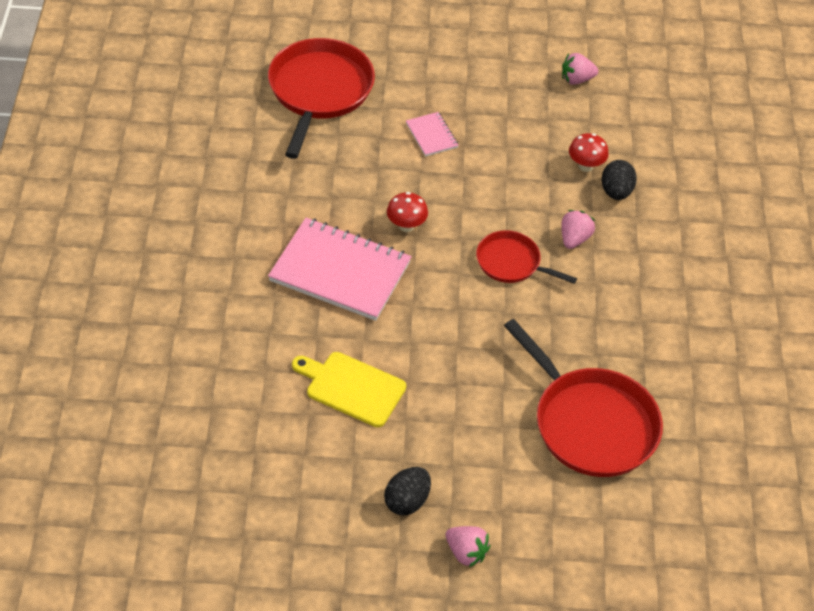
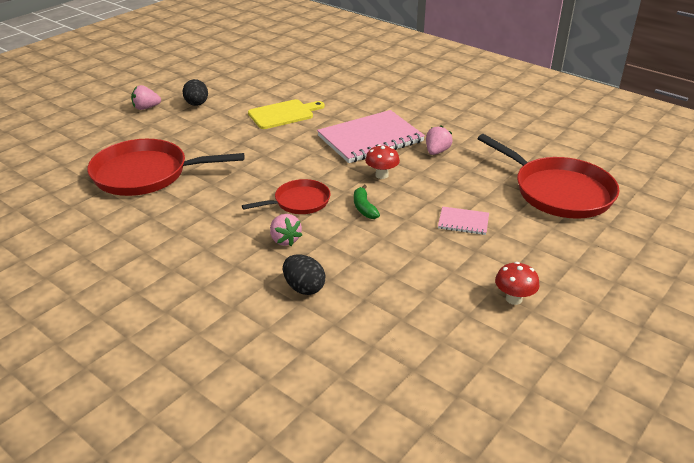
camera: 130 degrees right, 15 degrees down
pink strawberry [562,53,598,85] -> pink strawberry moved to [426,125,453,155]
red mushroom [569,133,609,172] -> red mushroom moved to [495,262,540,305]
none -> green banana [354,185,380,219]

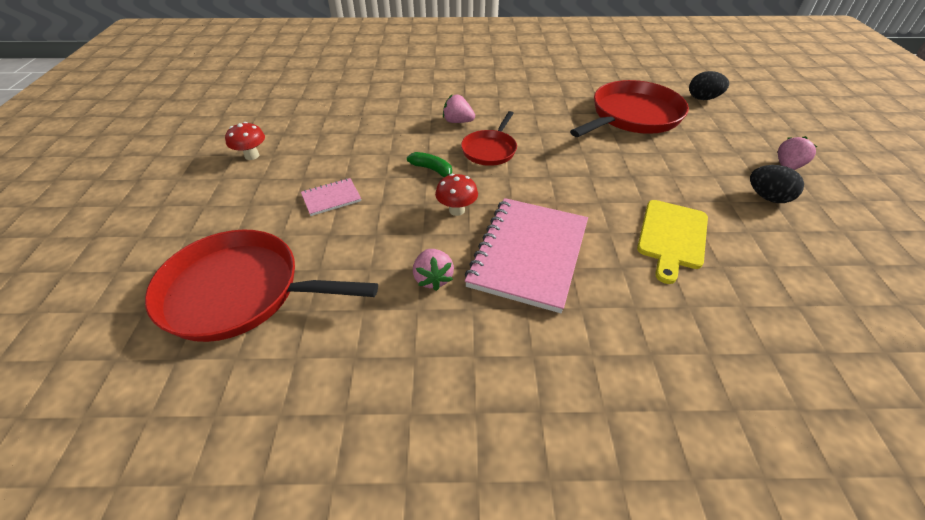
camera: 140 degrees right, 10 degrees up
black egg [283,254,325,295] -> black egg moved to [689,71,729,100]

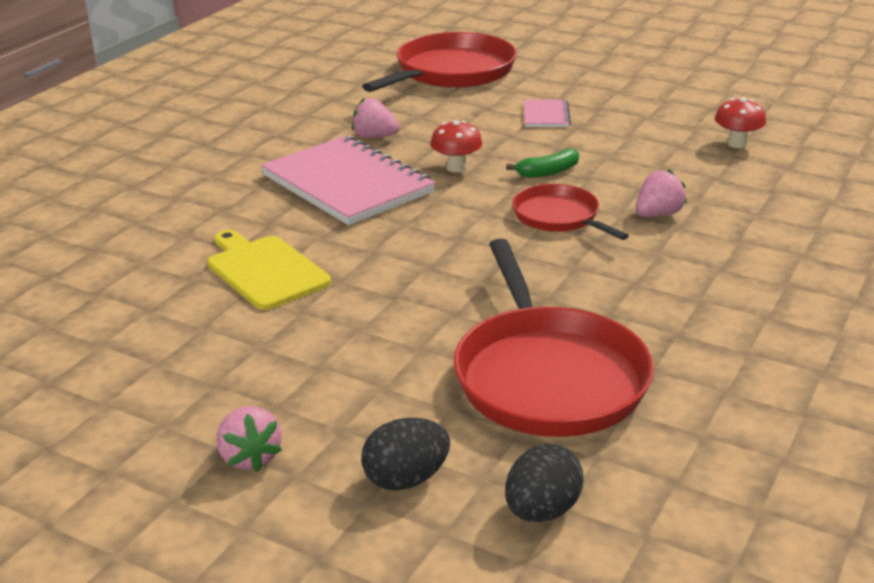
camera: 120 degrees right, 15 degrees down
red mushroom [225,122,265,160] -> red mushroom moved to [715,98,766,148]
black egg [750,165,804,203] -> black egg moved to [361,418,450,491]

